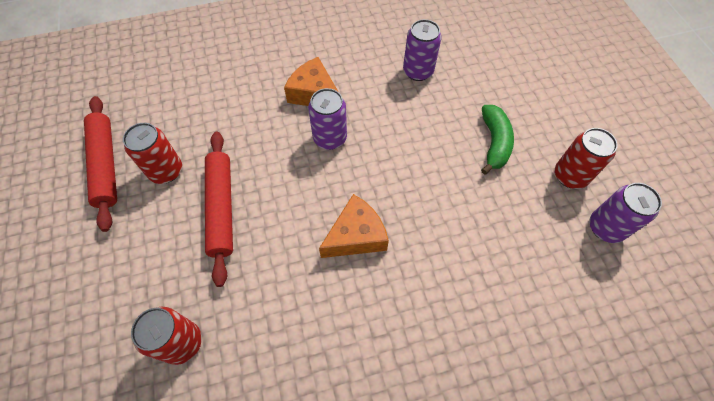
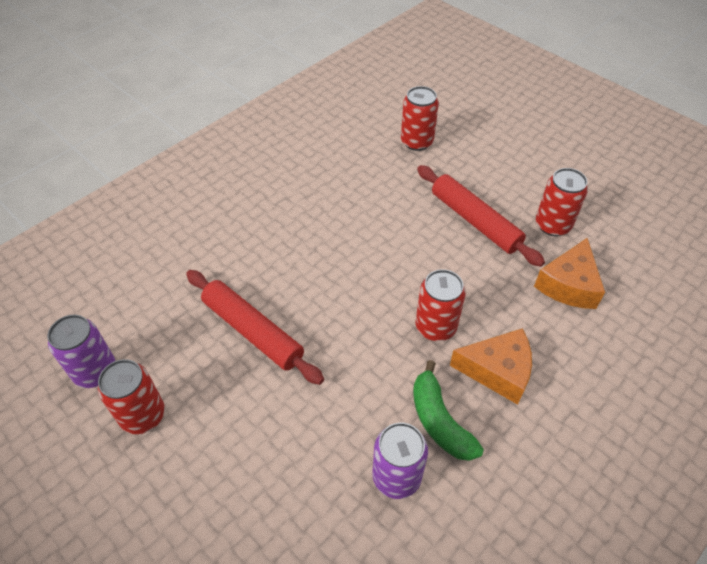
camera: 150 degrees right, 10 degrees down
red rolling pin [84,96,117,232] -> red rolling pin moved to [186,270,324,385]
purple can [308,88,347,150] -> red can [416,269,466,341]
orange cheese [319,194,389,258] -> orange cheese moved to [534,238,605,309]
green banana [481,105,514,175] -> green banana moved to [413,360,484,461]

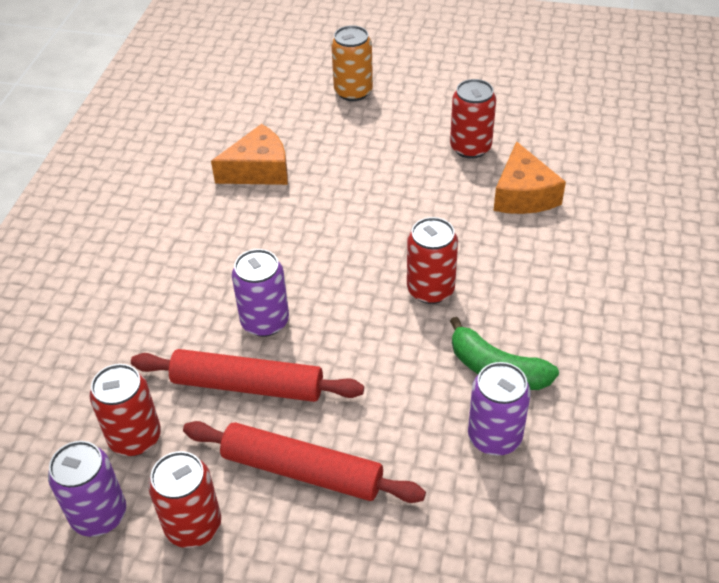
camera: 30 degrees left, 5 degrees down
red can [401,86,439,151] -> red can moved to [90,364,161,456]
red rolling pin [417,165,545,267] -> red rolling pin moved to [183,421,426,503]
orange cheese [450,328,532,405] -> orange cheese moved to [211,124,288,185]
none -> purple can [232,249,289,337]
none -> orange can [331,25,373,101]

